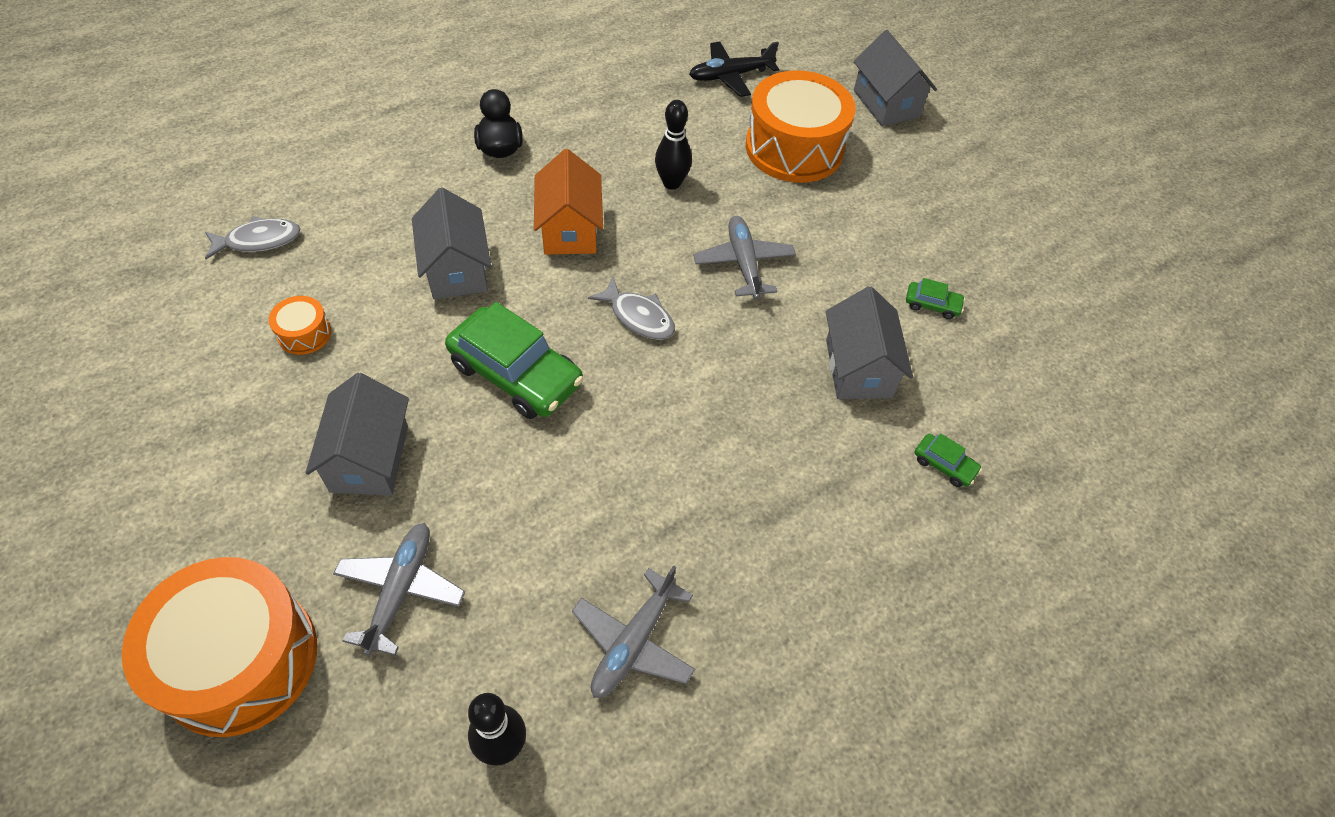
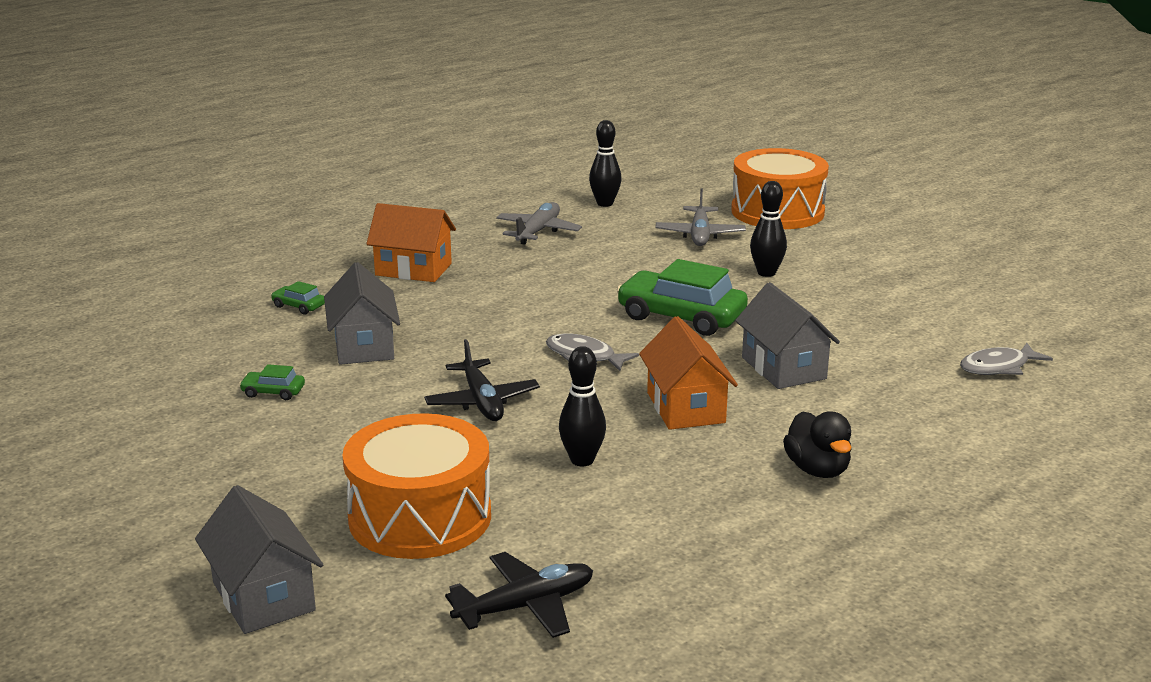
camera: 175 degrees right, 30 degrees down
orange drum [269,296,331,355] -> none
grey house [305,373,409,496] -> black bowling pin [750,181,787,277]
grey plane [693,216,796,299] -> black plane [424,339,540,421]
none -> orange house [366,203,456,282]

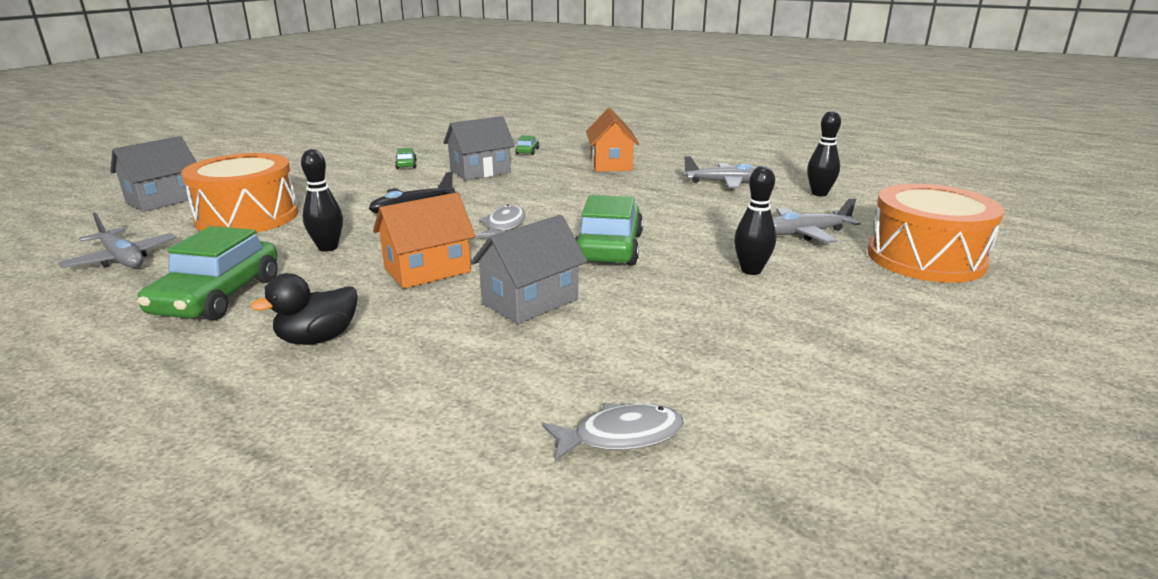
camera: 70 degrees right, 0 degrees up
black plane [445,552,593,638] -> grey plane [58,213,177,268]
grey fish [960,343,1053,375] -> grey fish turned 120 degrees clockwise [542,403,684,462]
none -> green car [138,226,278,320]

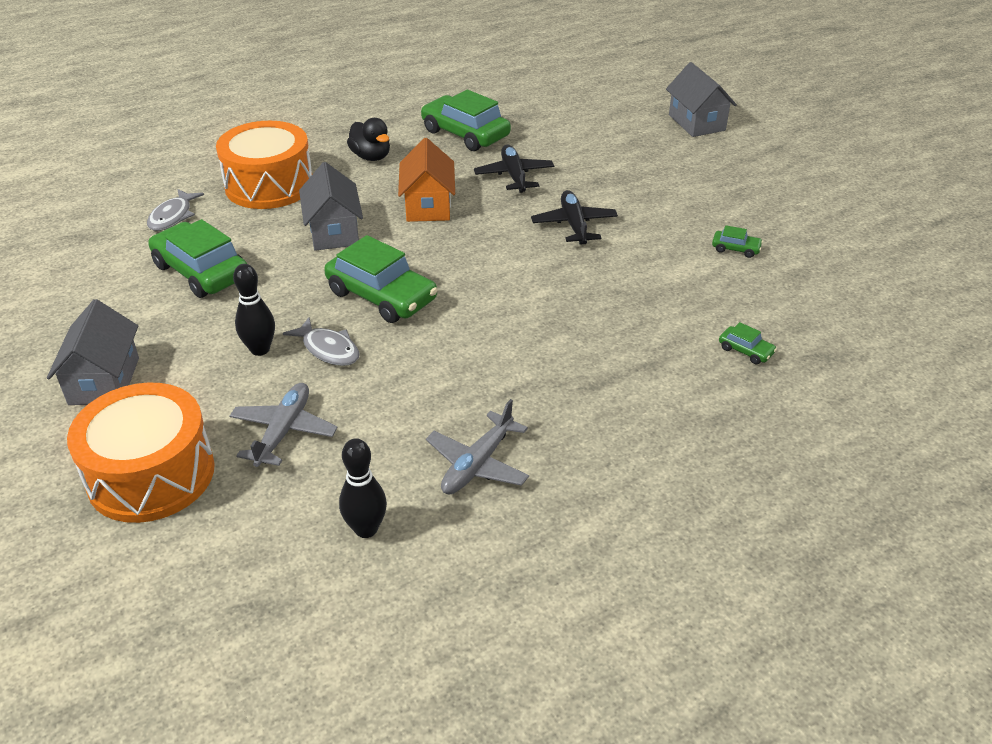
camera: 120 degrees right, 15 degrees up
grey plane [58,213,177,268] -> none
orange drum [181,153,298,233] -> orange drum moved to [216,121,312,209]
black duck [250,273,358,345] -> black duck turned 150 degrees clockwise [347,118,390,161]
black bowling pin [301,149,343,252] -> black plane [474,145,554,193]
grey house [443,116,515,180] -> grey house moved to [47,299,139,405]
grey fish [476,205,526,237] -> grey fish moved to [283,317,360,366]
orange house [586,108,639,172] -> none
none -> green car [148,219,247,298]

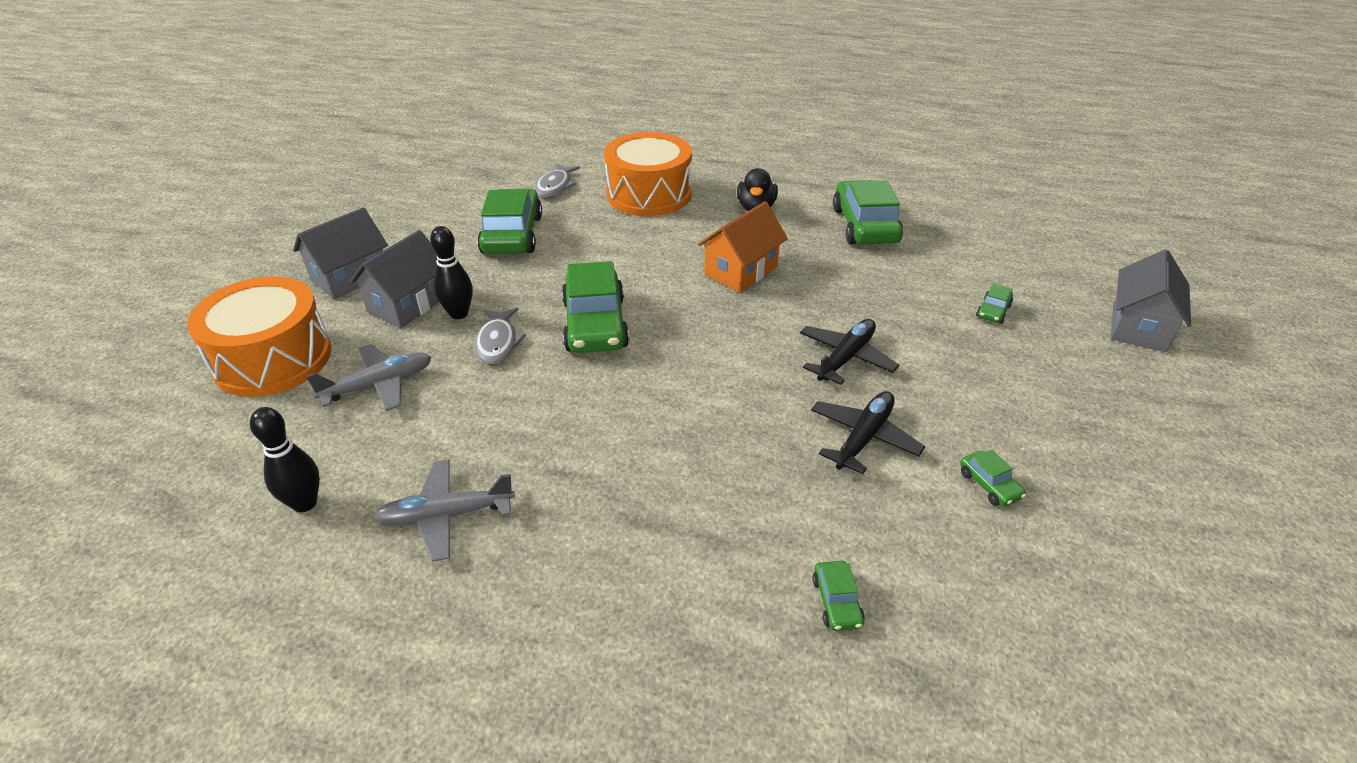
camera: 45 degrees right, 0 degrees up
grey fish [147,189,204,231] -> grey fish turned 45 degrees counterclockwise [535,163,580,197]
grey house [299,162,363,251] -> grey house moved to [349,230,439,328]
black plane [474,145,554,193] -> black plane moved to [811,391,925,474]
none -> green car [976,283,1013,324]

